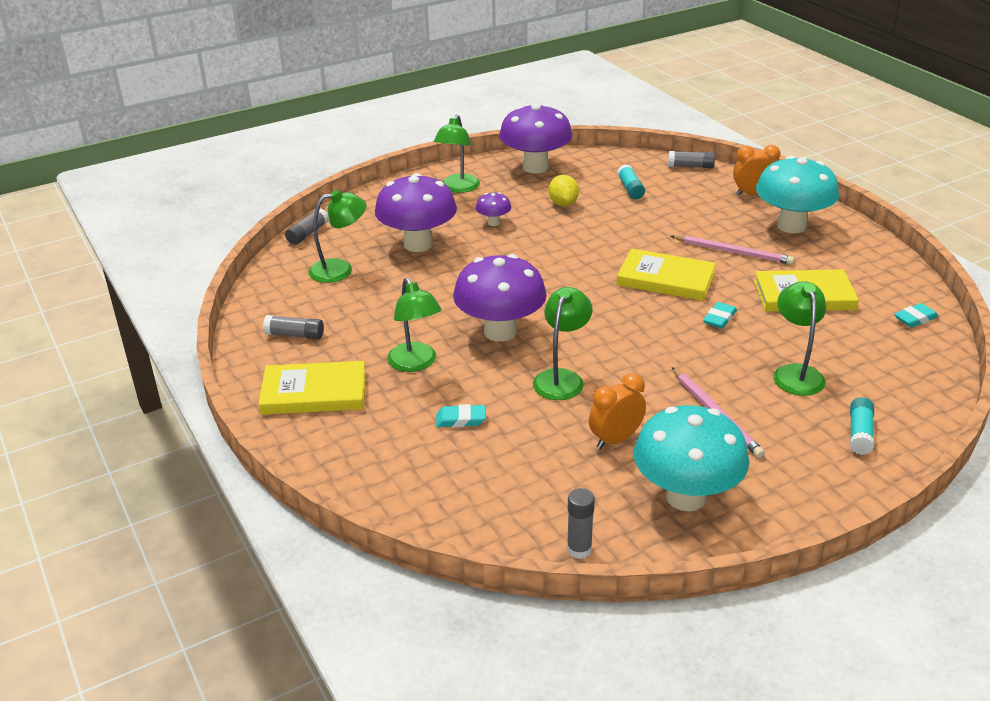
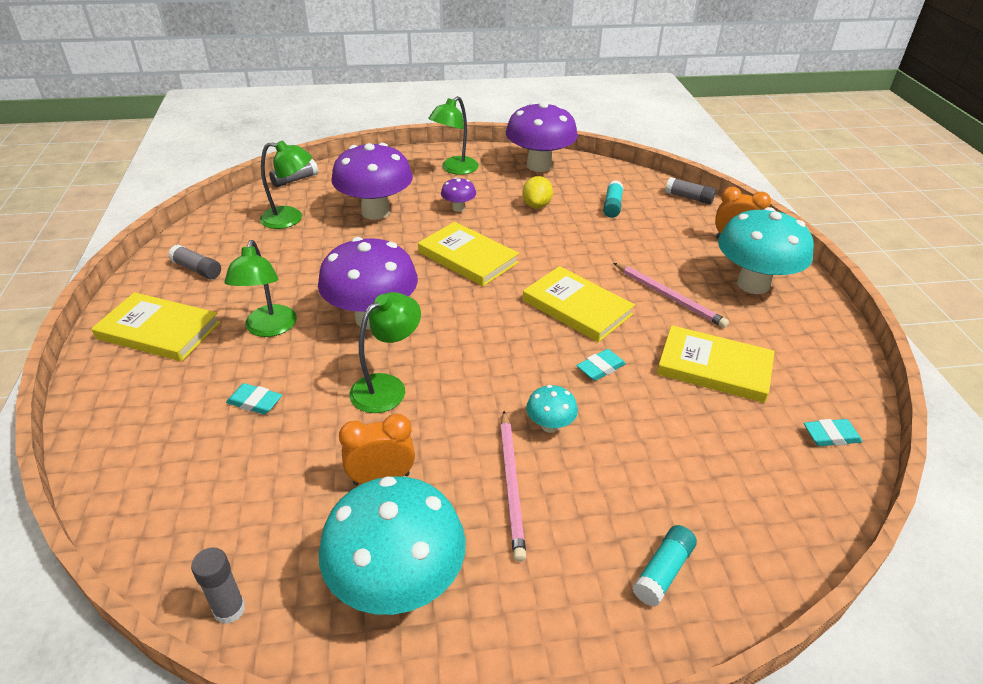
camera: 20 degrees right, 5 degrees up
green lamp [773,281,826,396] -> none
none -> yellow book [418,222,519,286]
none -> turquoise mushroom [526,385,578,433]

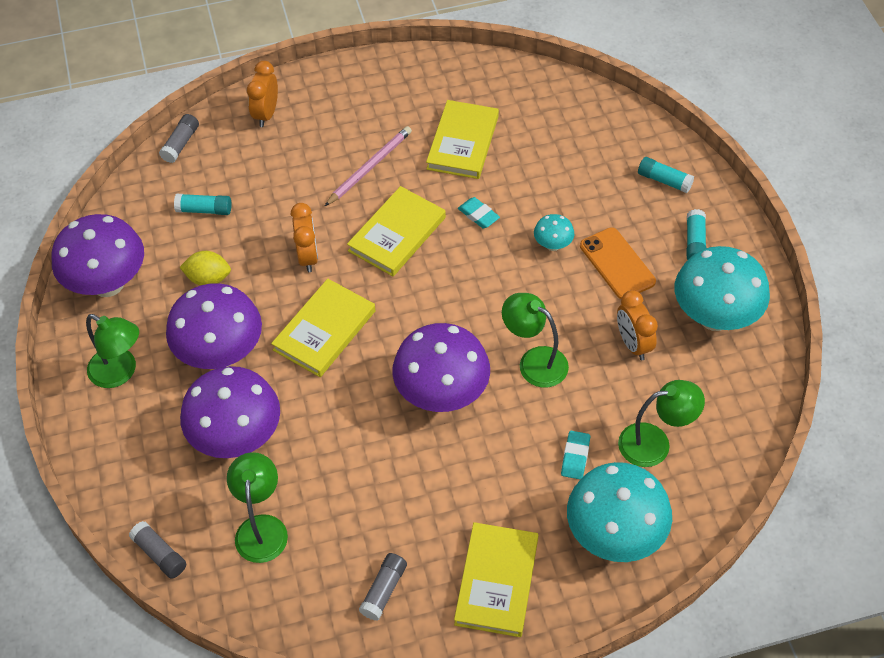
camera: 95 degrees left, 15 degrees up
grey glue stick [191,547,245,624] -> none
green lamp [224,240,296,337] -> green lamp moved to [618,380,705,467]
purple mushroom [441,177,476,212] -> purple mushroom [166,283,262,369], size x2.20
pink pencil [500,411,526,562] -> orange phone [580,227,656,299]
turquoise mushroom [718,207,814,294] -> turquoise mushroom moved to [567,462,672,562]
turquoise eraser [804,419,863,446] -> none
none -> orange clock [291,203,318,272]
none -> turquoise glue stick [687,209,707,260]

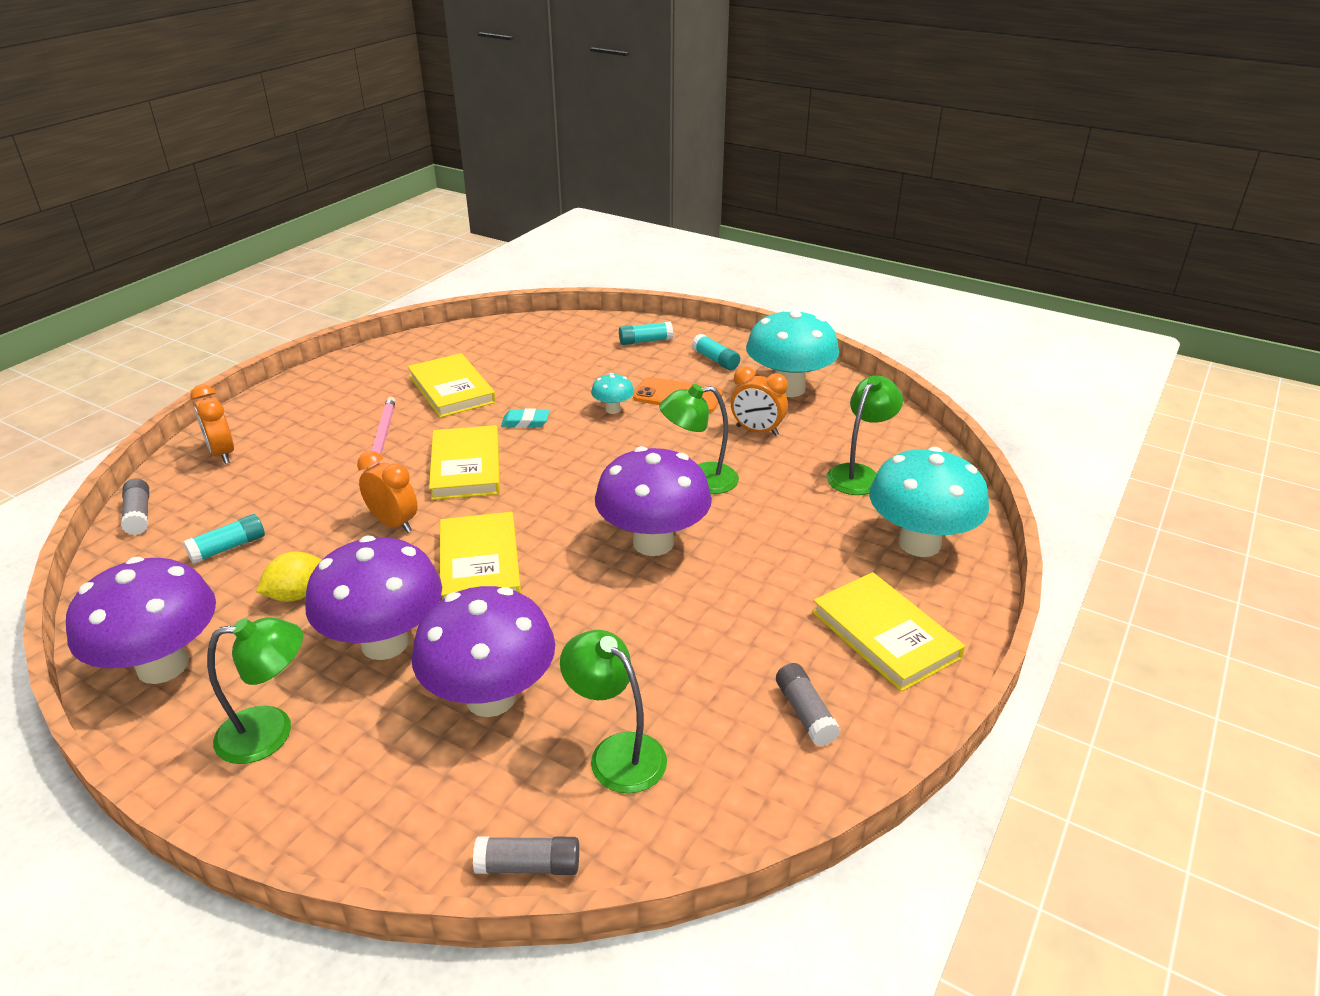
camera: 45 degrees left, 20 degrees down
turquoise eraser [561,431,590,480] -> none

